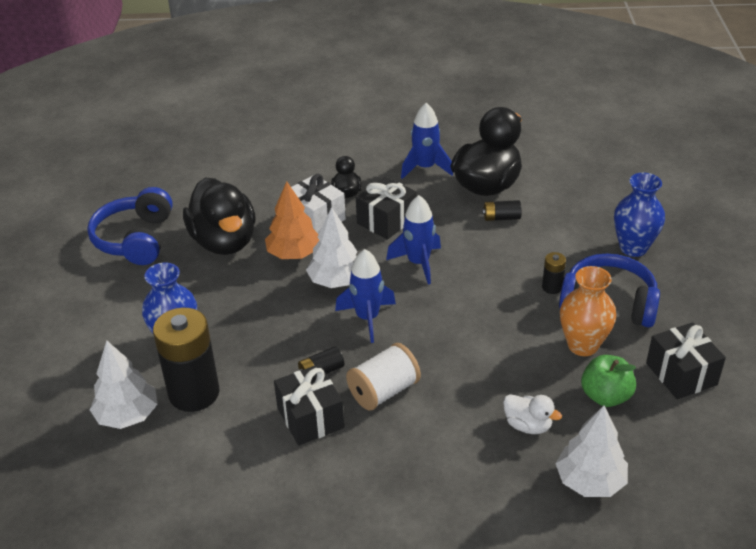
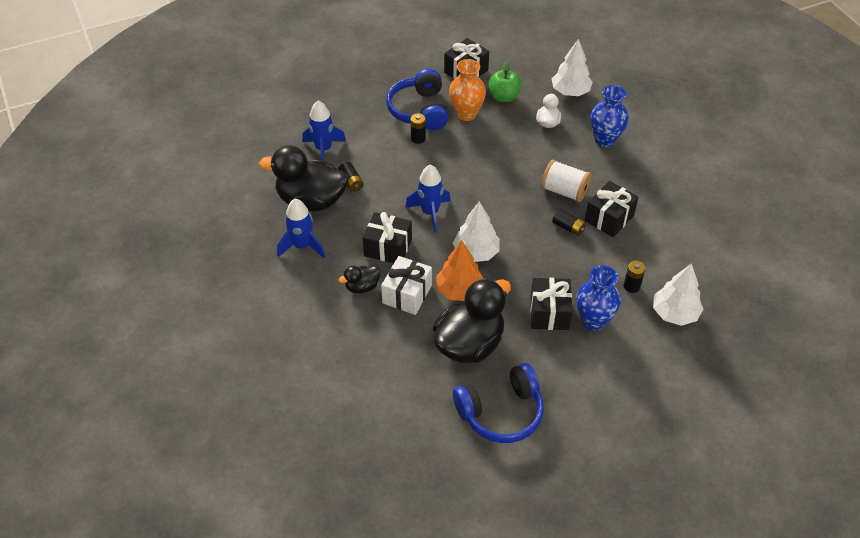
camera: 115 degrees left, 10 degrees up
black battery [153,307,220,412] -> black battery [624,261,646,293], size x0.44
blue rocket [335,249,396,343] -> blue rocket moved to [302,101,346,161]
blue vase [614,173,665,257] -> blue vase moved to [591,85,629,147]
none -> black gift [530,278,573,330]

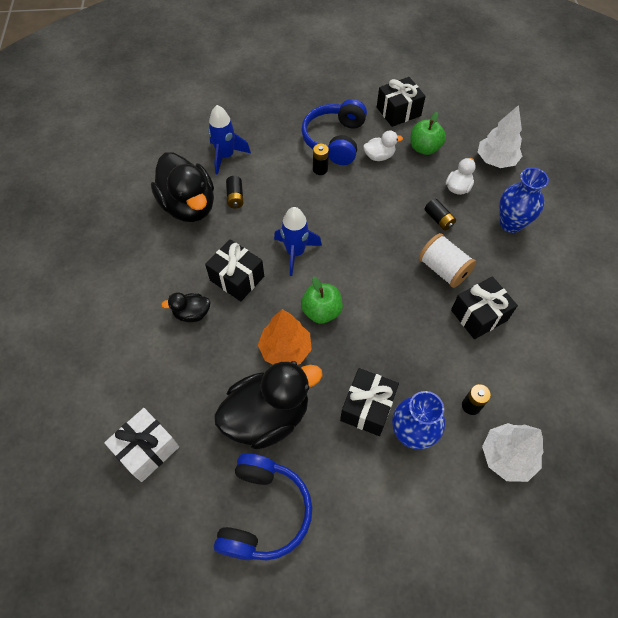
camera: 20 degrees right, 10 degrees up
black duck [259,145,348,211] -> black duck turned 150 degrees counterclockwise [151,152,214,222]
blue rocket [277,199,325,258] -> none
white gift [381,256,432,315] -> white gift moved to [104,408,179,482]
orange vase [449,59,486,121] -> white duck [363,130,403,161]
white tree [453,201,500,262] -> green apple [301,276,343,324]
blue headphones [453,363,544,443] -> blue headphones turned 75 degrees counterclockwise [214,453,312,561]
black battery [552,209,586,236] -> black battery moved to [425,199,456,230]

